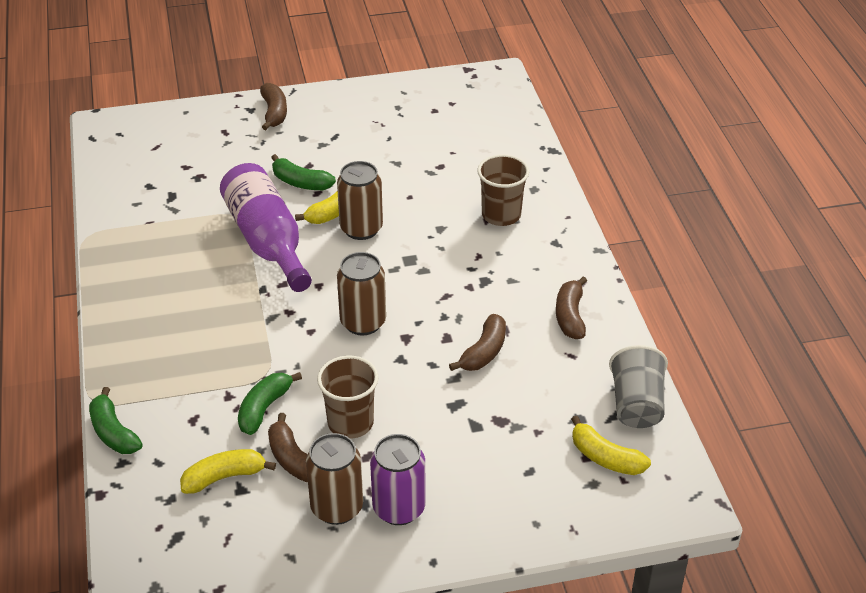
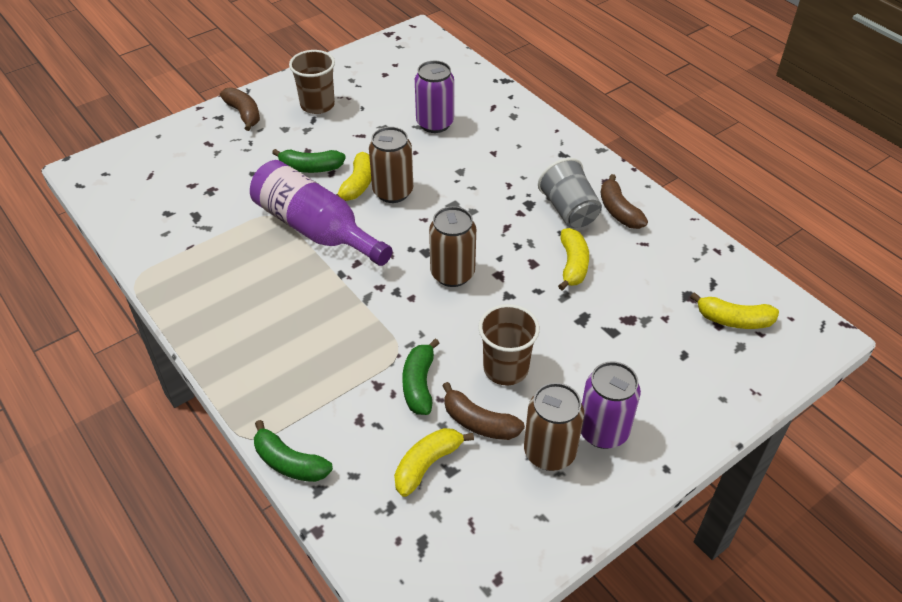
camera: 25 degrees left, 5 degrees up
brown banana [449,314,506,371] -> yellow banana [558,228,589,290]
brown cup [477,154,529,226] -> brown cup moved to [289,50,335,114]
grey cup [609,345,668,428] -> grey cup moved to [538,158,602,228]
none -> purple can [415,61,454,133]

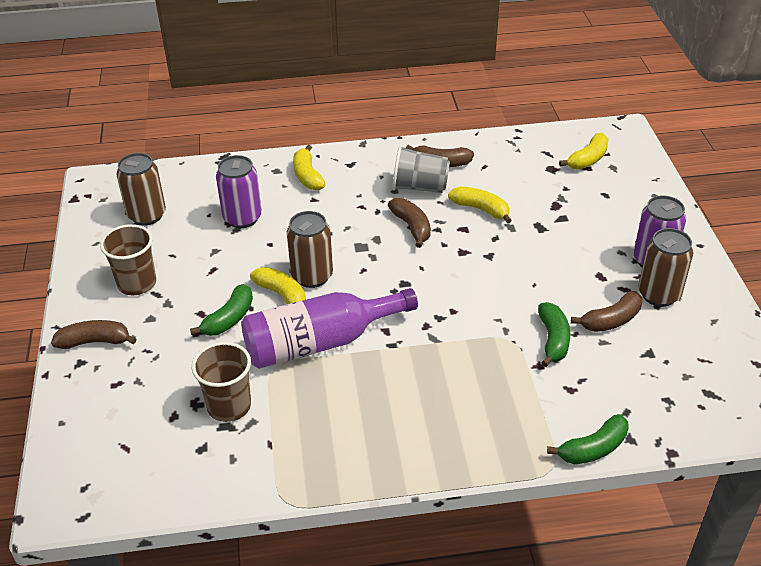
camera: 60 degrees left, 5 degrees down
yellow banana [394,428,474,497] -> yellow banana moved to [293,145,326,190]
green banana [402,339,440,415] -> green banana turned 120 degrees counterclockwise [538,302,571,367]
brown can [429,206,476,287] -> brown can moved to [117,153,166,226]
brown cup [478,304,540,385] -> brown cup moved to [192,342,251,422]
none -> brown banana [388,198,431,248]

